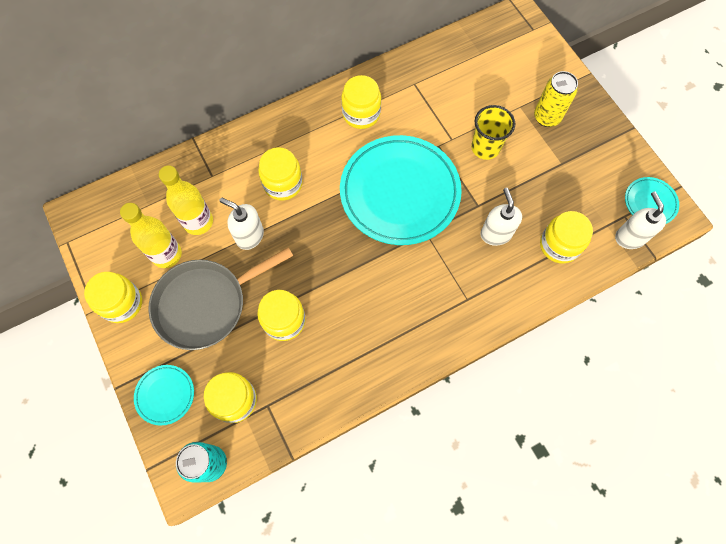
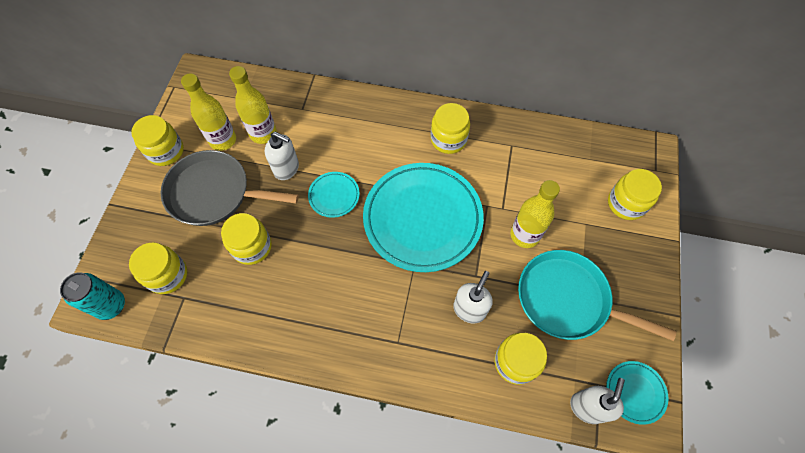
camera: 40 degrees right, 5 degrees down
turquoise plate [134,365,194,426] -> turquoise plate moved to [308,172,360,218]
white soap dispenser [219,198,264,250] -> white soap dispenser turned 135 degrees clockwise [265,132,299,180]
yellow jar [258,147,303,201] -> yellow jar moved to [608,169,662,220]
yellow cup [471,105,515,160] -> yellow bottle [510,180,560,248]
yellow can [534,71,578,127] -> none
none -> turquoise pan [518,250,676,341]

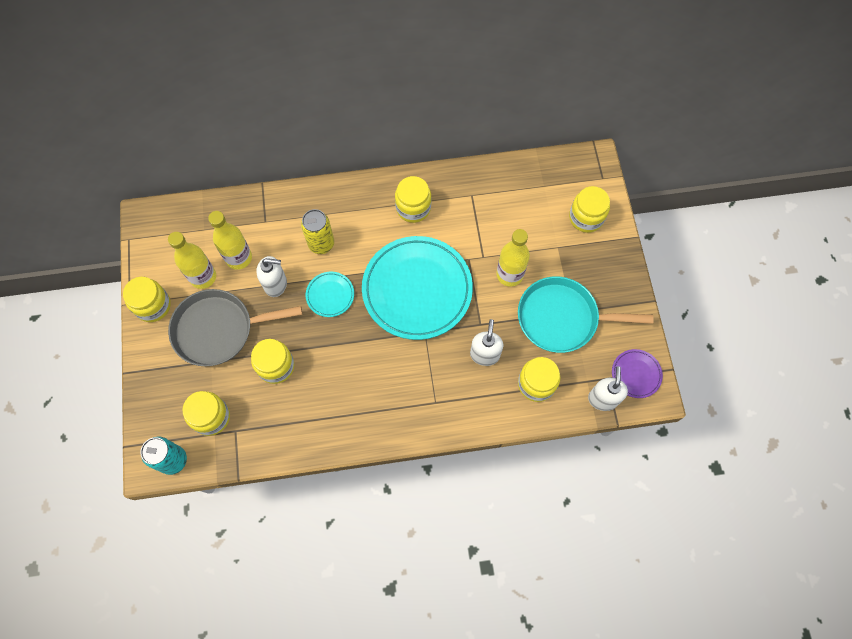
camera: 20 degrees left, 5 degrees up
turquoise plate [606,361,669,425] -> purple plate [612,349,663,398]
none -> yellow can [301,209,334,254]

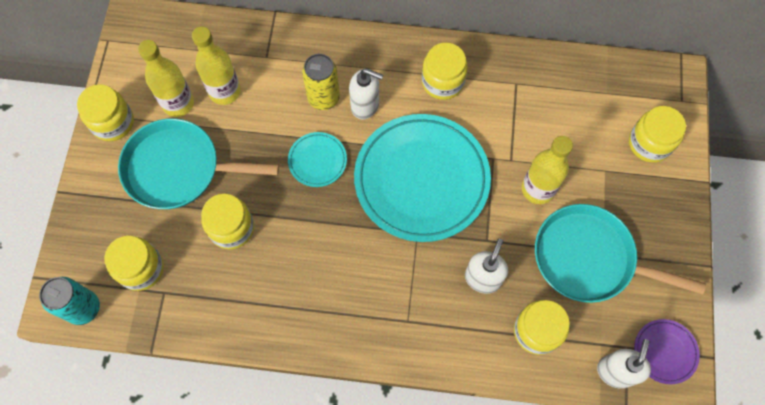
camera: 15 degrees right, 0 degrees up
grey pan [168,289,302,366] -> turquoise pan [118,118,279,209]
white soap dispenser [256,256,287,297] -> white soap dispenser moved to [349,68,383,120]

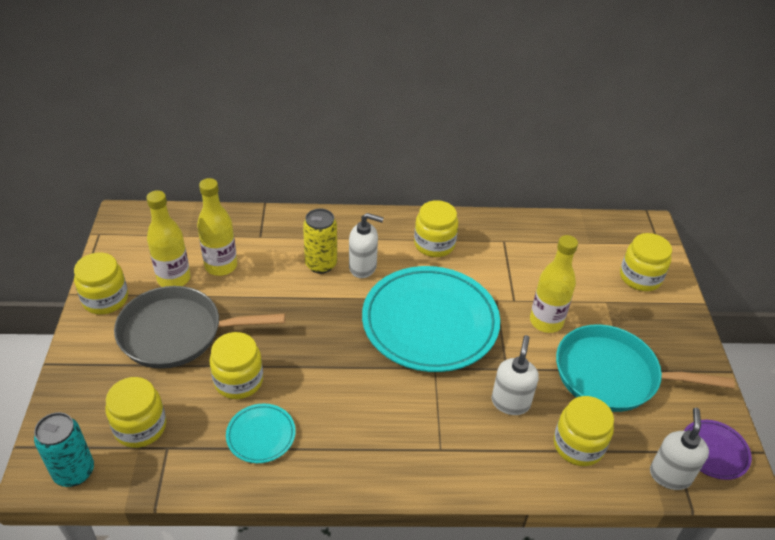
camera: 10 degrees left, 25 degrees down
turquoise pan [118,118,279,209] -> grey pan [114,286,285,369]
turquoise plate [288,132,347,187] -> turquoise plate moved to [226,404,296,463]

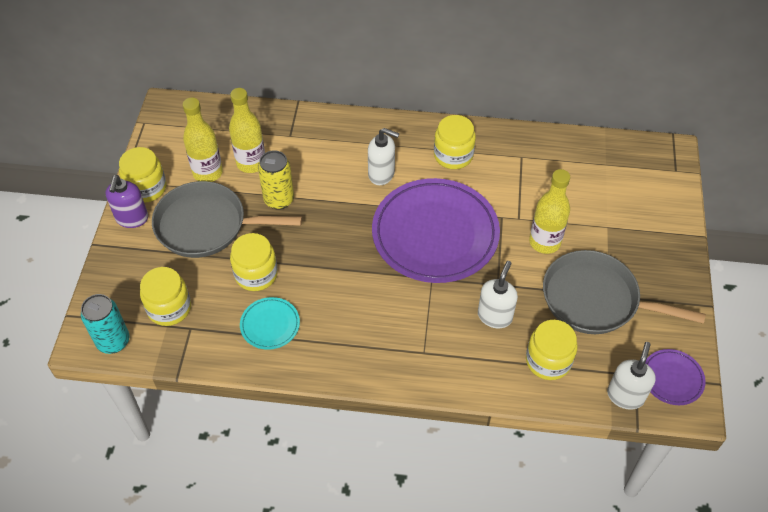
camera: 10 degrees right, 10 degrees up
yellow can [303,208,337,274] -> yellow can moved to [258,150,294,210]
turquoise plate [362,266,500,372] -> purple plate [372,178,500,283]
turquoise pan [556,324,735,412] -> grey pan [543,250,706,334]
yellow jar [620,233,672,291] -> none
none -> purple soap dispenser [105,175,148,228]

